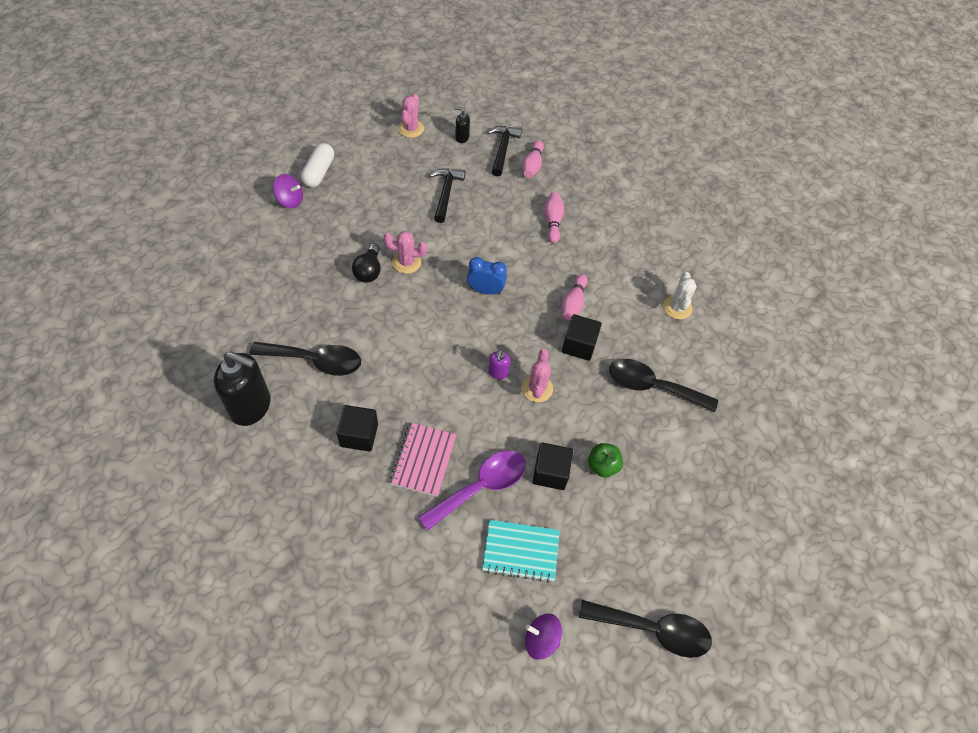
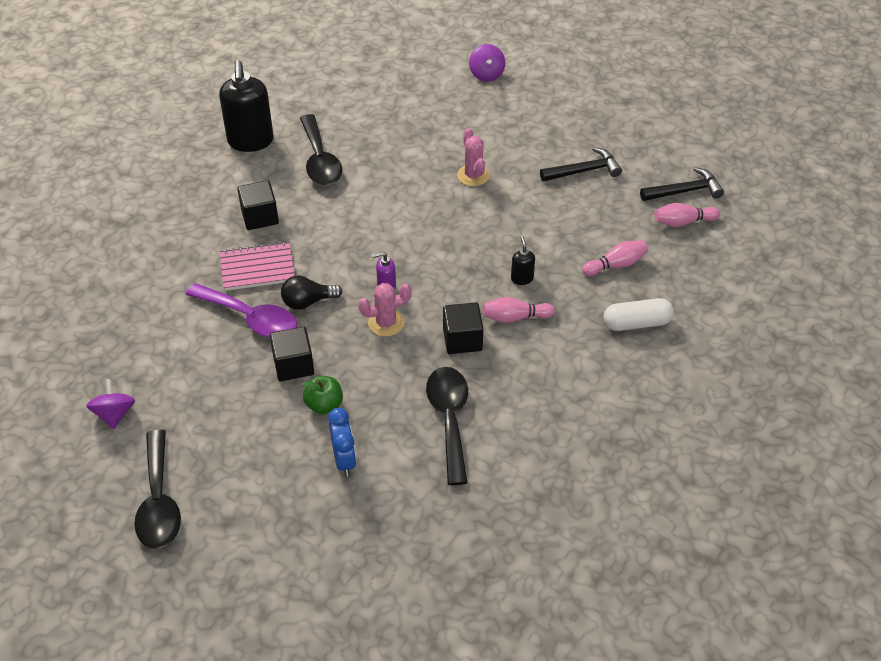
camera: 70 degrees right, 10 degrees down
white capsule [301,143,334,187] -> white capsule moved to [603,298,674,331]
black light bulb [352,244,381,283] -> black light bulb moved to [281,276,342,310]
pink cactus [398,94,424,138] -> none
black soap dispenser [454,107,470,143] -> black soap dispenser moved to [511,236,535,285]
blue clock [467,257,507,295] -> blue clock moved to [328,408,356,476]
turquoise notebook [482,520,560,582] -> none
white cactus [663,272,697,320] -> none

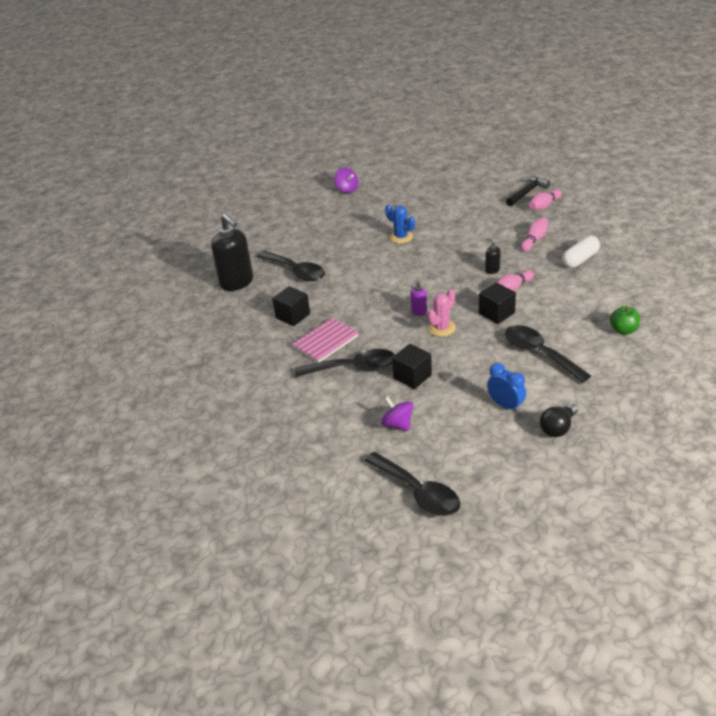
camera: 30 degrees left, 10 degrees down
purple spinning top [86,379,135,429] -> purple spinning top moved to [381,397,413,431]
purple spoon [186,283,297,338] -> black spoon [295,349,395,377]
black light bulb [281,276,342,310] -> black light bulb moved to [540,403,578,437]
green apple [302,376,343,414] -> green apple moved to [610,306,640,334]
pink cactus [457,128,490,186] -> blue cactus [385,205,415,243]
black hammer [540,147,622,182] -> none

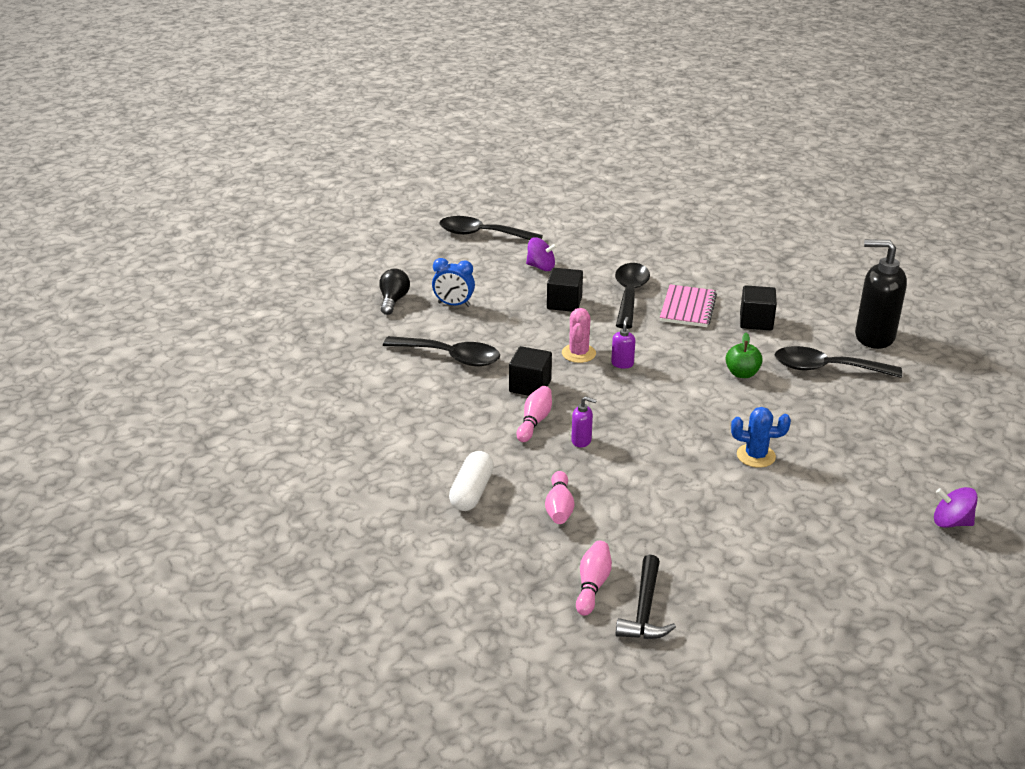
camera: 145 degrees right, 5 degrees down
black spoon [295,349,395,377] -> black spoon turned 135 degrees clockwise [615,263,650,329]
black soap dispenser [485,237,501,274] -> purple soap dispenser [571,396,597,447]
green apple [610,306,640,334] -> green apple moved to [725,333,763,378]

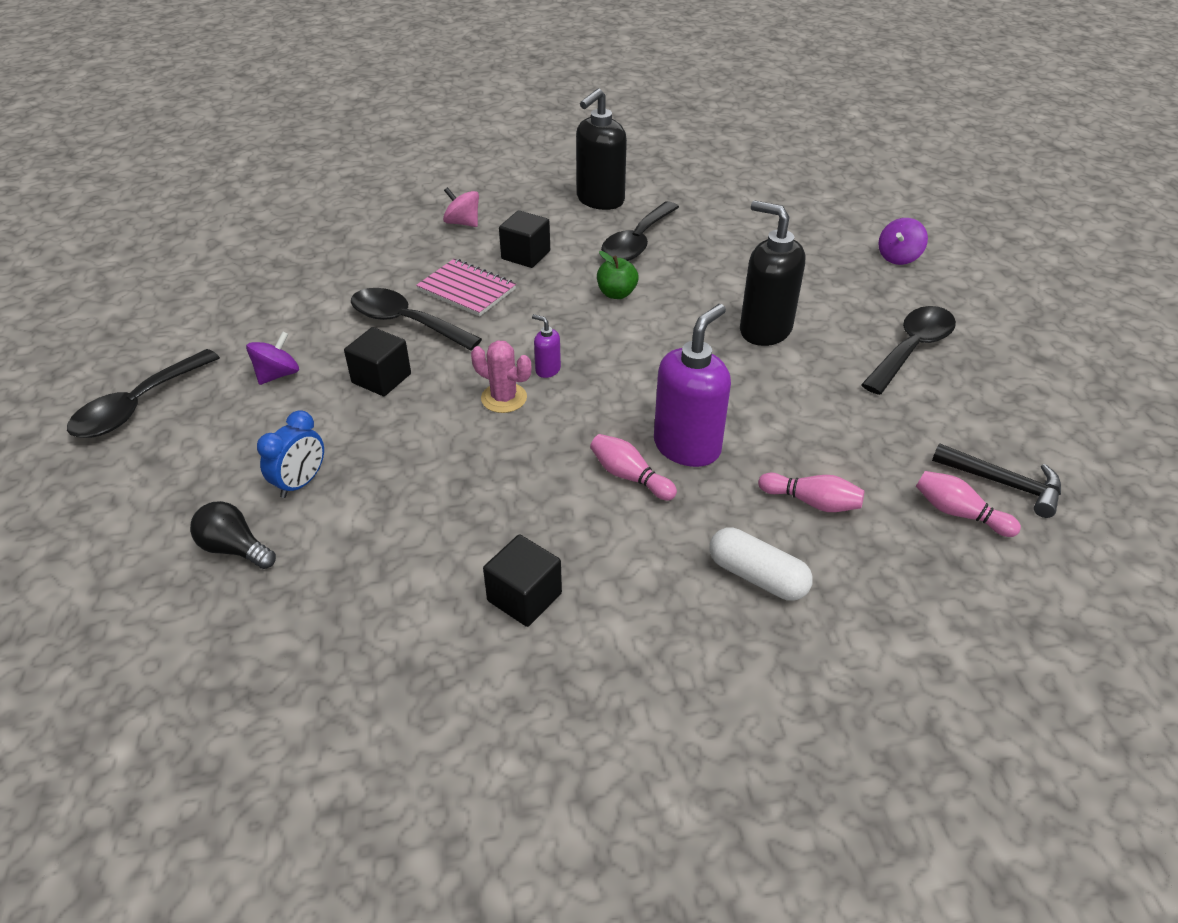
camera: 70 degrees left, 10 degrees up
black spoon [383,336,500,366] -> black spoon moved to [861,306,956,395]
black cube [509,346,552,396] -> black cube moved to [483,535,562,627]
purple soap dispenser [571,396,597,447] -> purple soap dispenser [654,304,731,467], size x2.25
blue cactus [731,407,791,468] -> black soap dispenser [740,200,805,346]
none -> pink spinning top [443,187,479,227]

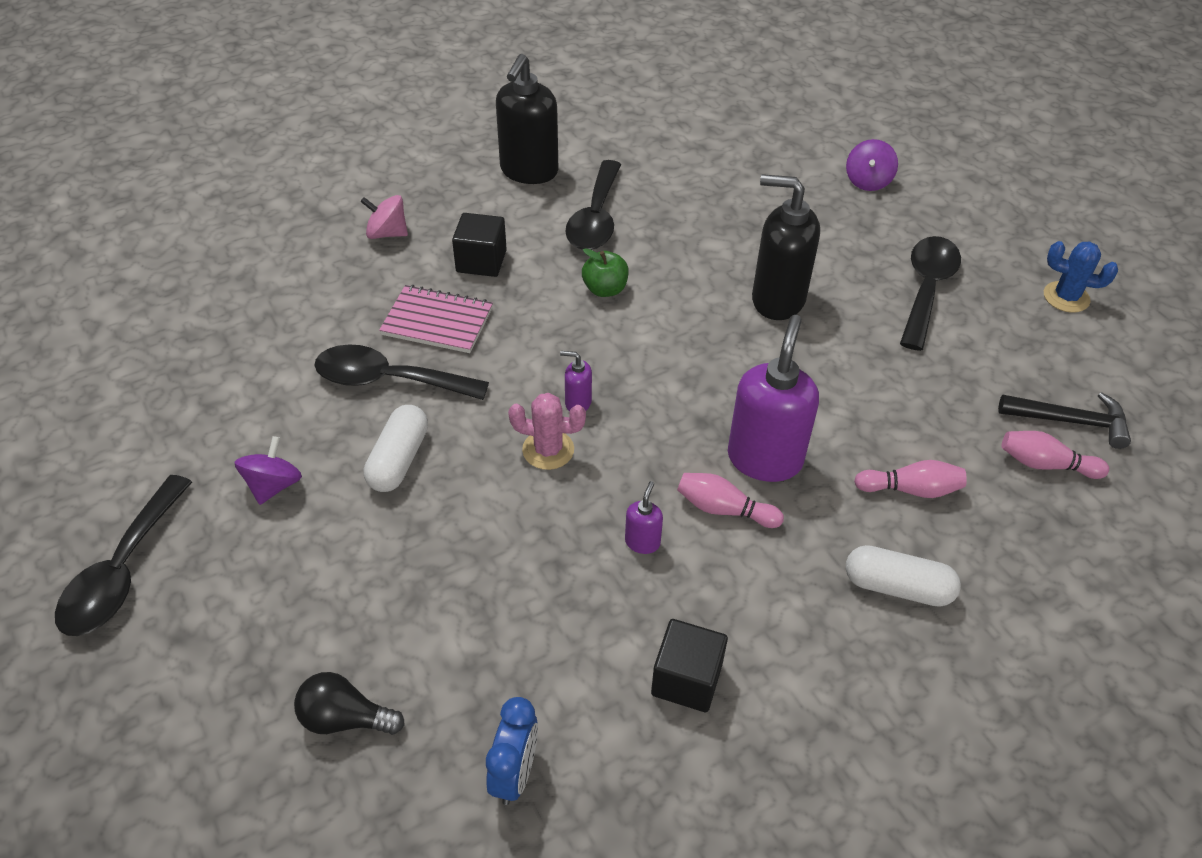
camera: 20 degrees left, 5 degrees up
blue clock [257,410,324,498] -> blue clock moved to [486,697,538,805]
black cube [344,327,411,396] -> white capsule [364,405,428,492]
none -> purple soap dispenser [625,481,663,554]
none -> blue cactus [1044,241,1118,313]

